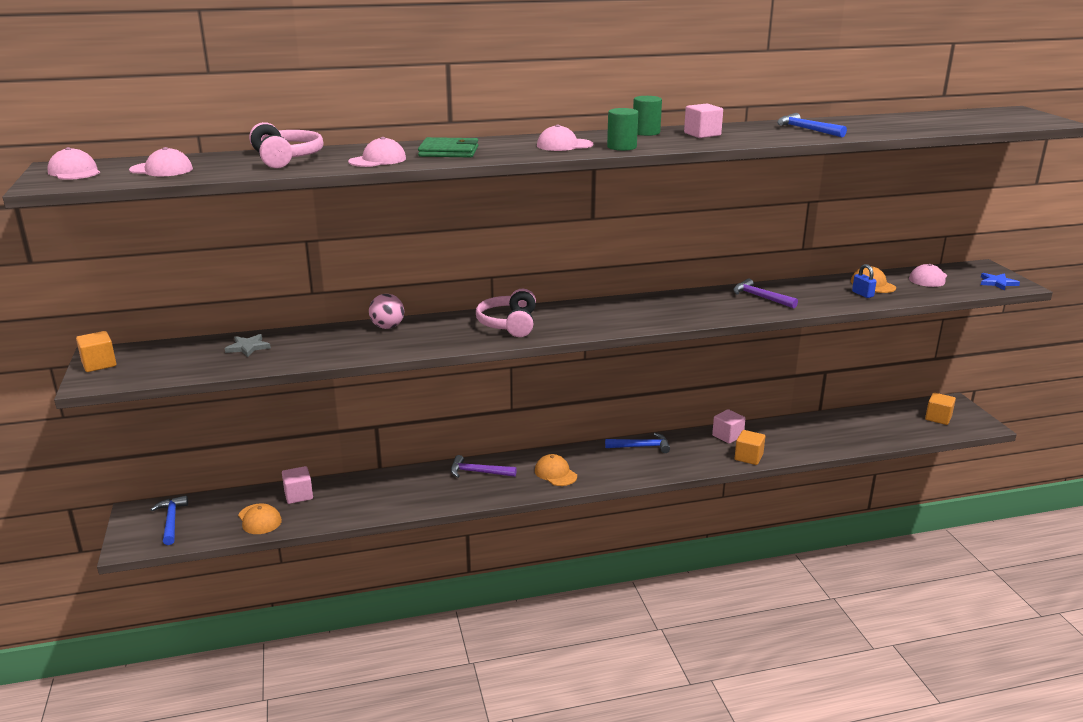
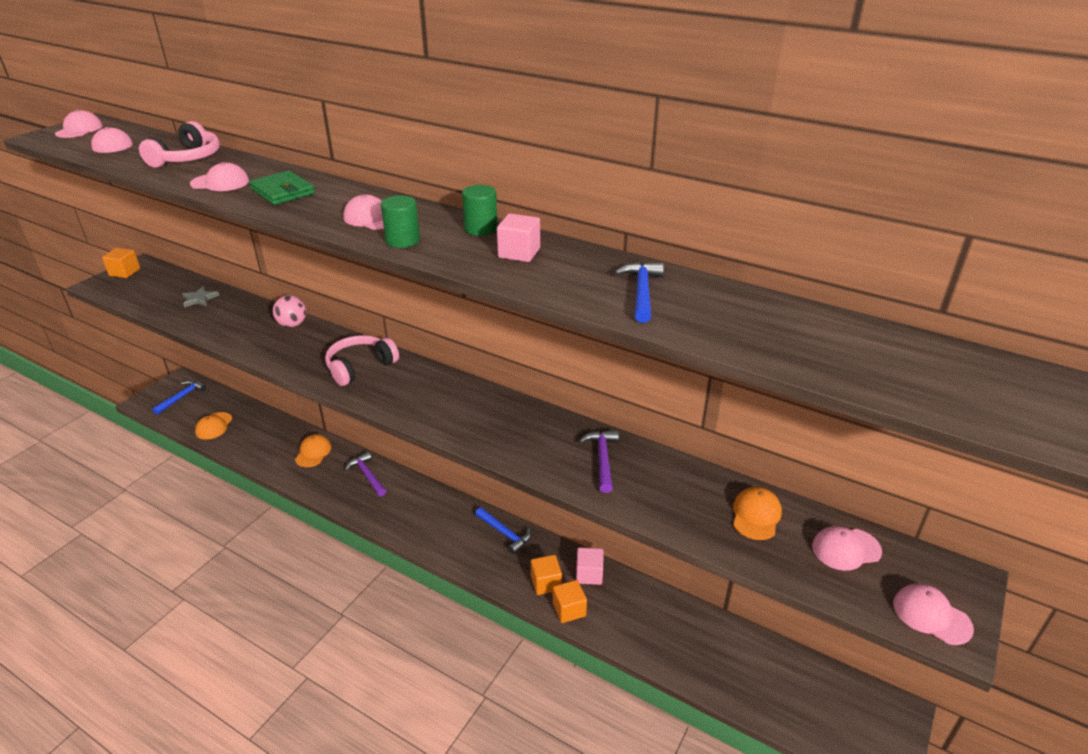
camera: 45 degrees right, 10 degrees up
pink cube [282,466,313,504] -> none
orange cap [535,454,577,486] -> orange cap moved to [295,434,331,467]
blue padlock [852,264,877,298] -> none
orange cube [925,392,956,425] -> orange cube moved to [531,555,562,595]
blue star [981,273,1020,291] -> pink cap [893,583,974,645]

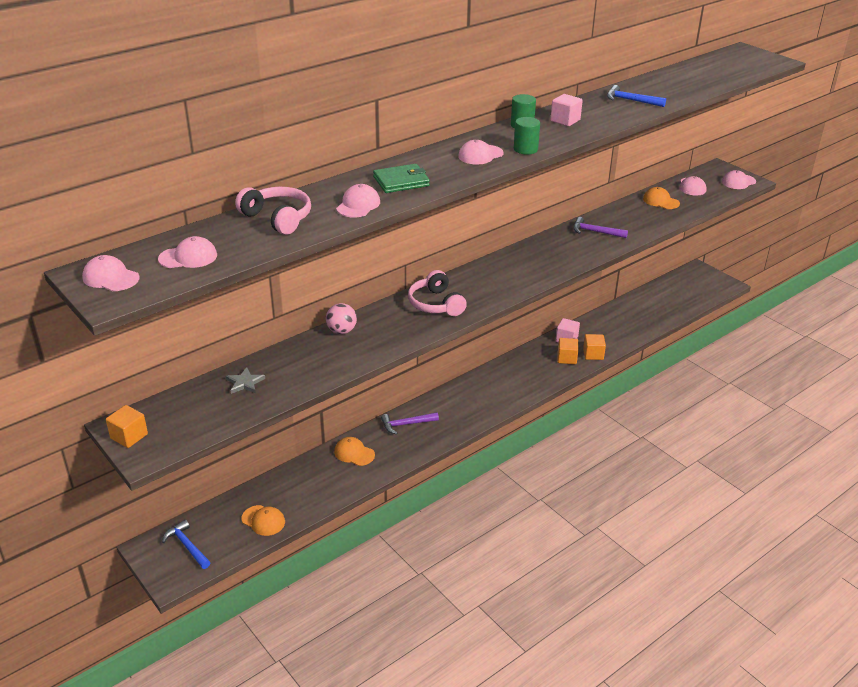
camera: 70 degrees left, 0 degrees up
blue hammer [475,507,531,554] -> none

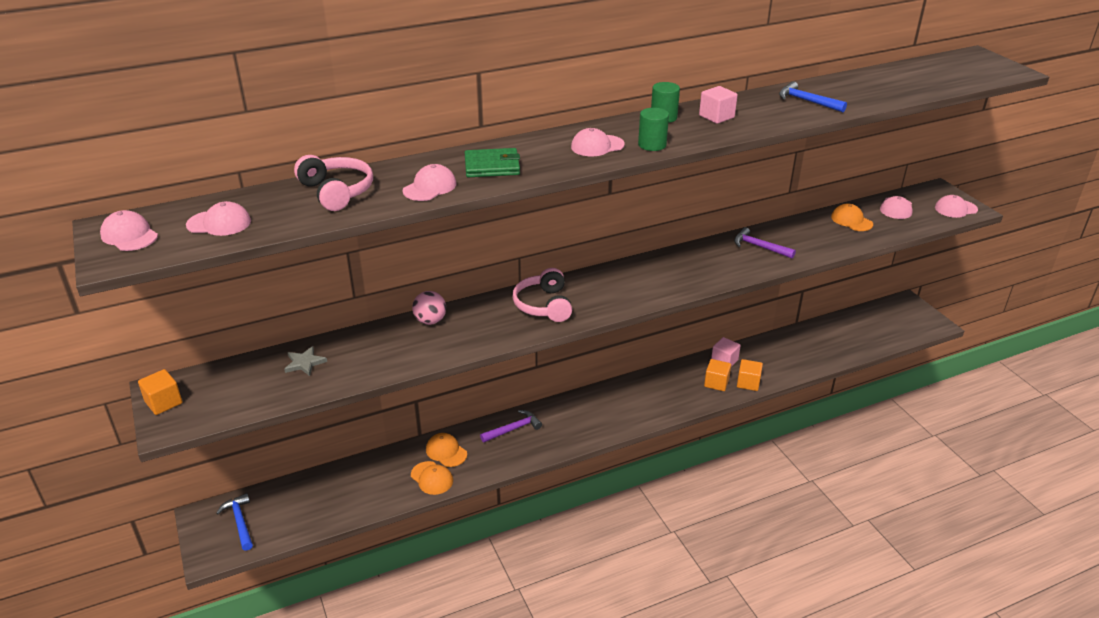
camera: 15 degrees right, 0 degrees up
orange cap [242,505,285,536] -> orange cap moved to [411,461,453,495]
purple hammer [381,412,439,434] -> purple hammer turned 150 degrees clockwise [480,410,542,443]

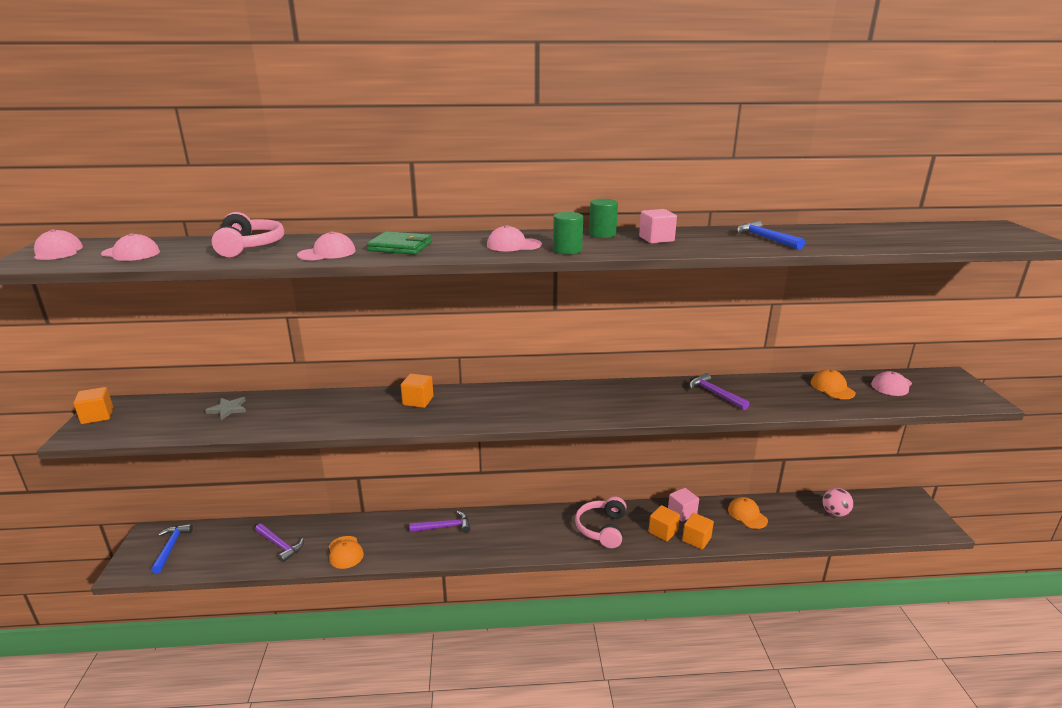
camera: 20 degrees right, 10 degrees down
pink ball [412,291,446,325] -> pink ball moved to [822,488,853,517]
orange cap [426,433,467,467] -> orange cap moved to [728,497,768,529]
pink headphones [512,268,572,322] -> pink headphones moved to [575,497,627,548]
pink cap [935,195,978,218] -> none
none -> purple hammer [255,523,304,563]
none -> orange cube [401,374,433,408]

